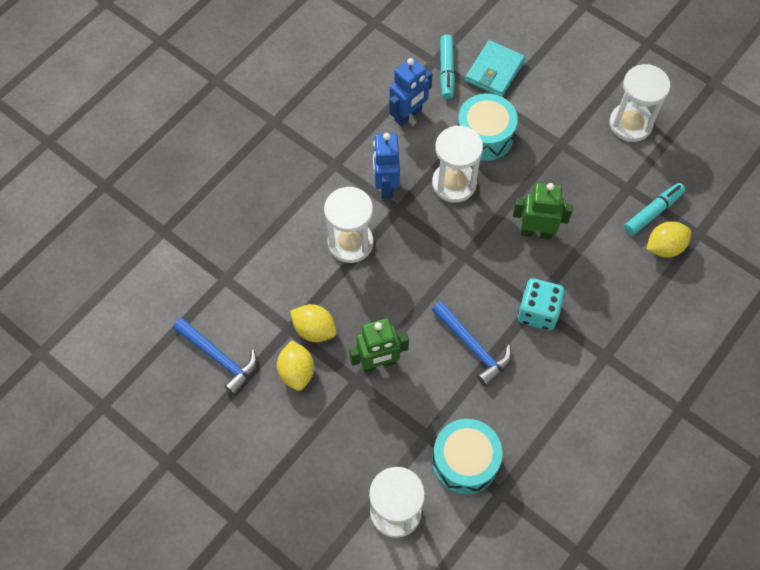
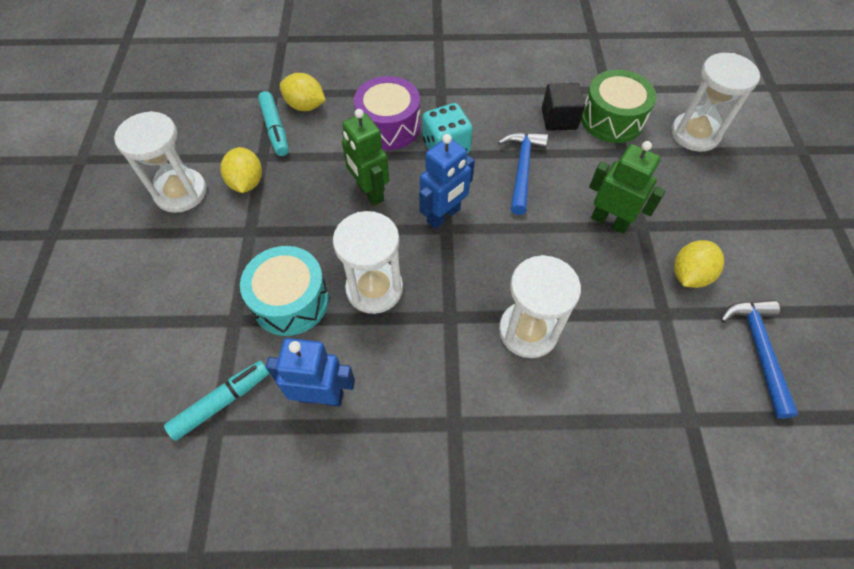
camera: 130 degrees left, 5 degrees down
yellow lemon [290,304,337,342] -> yellow lemon moved to [220,147,262,193]
blue robot [373,133,400,199] -> blue robot moved to [419,134,475,229]
turquoise drum [432,419,502,495] -> green drum [581,70,657,143]
turquoise wallet [465,40,525,97] -> none
turquoise marker [624,183,686,235] -> turquoise marker turned 120 degrees counterclockwise [258,91,289,156]
none -> purple drum [354,76,421,150]
none -> black cube [542,83,585,131]

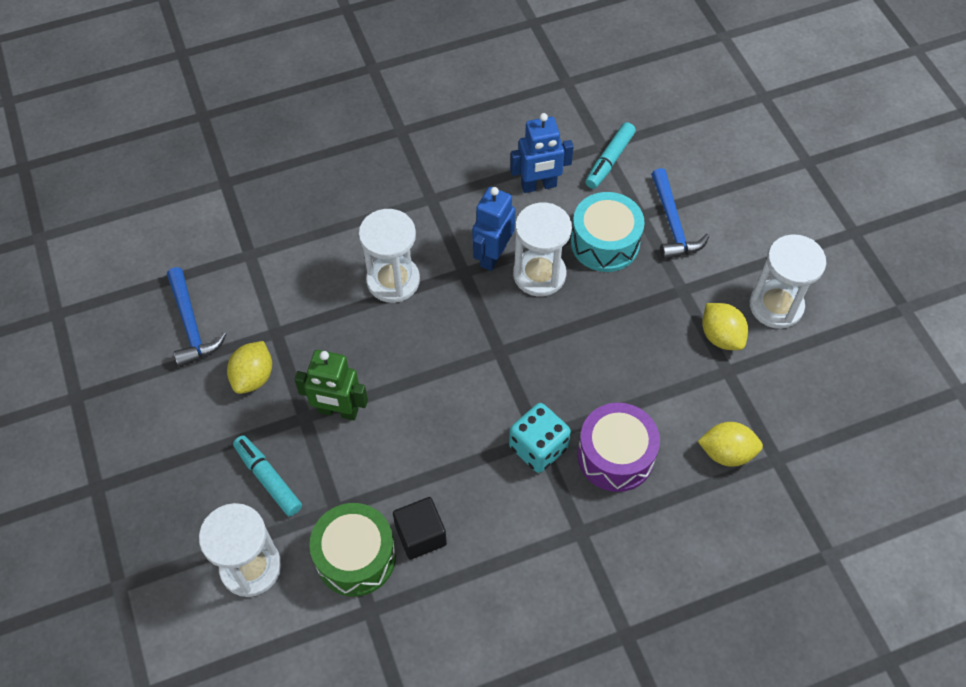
camera: 160 degrees right, 0 degrees up
turquoise marker [258,91,289,156] -> turquoise marker moved to [233,435,302,516]
green robot [342,109,389,206] -> none
blue robot [419,134,475,229] -> blue robot moved to [472,187,516,271]
blue hammer [498,132,548,215] -> blue hammer moved to [651,168,709,260]

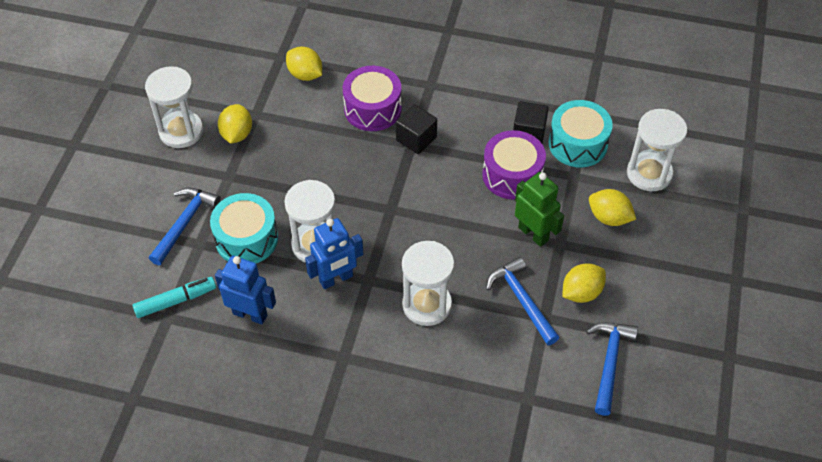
camera: 145 degrees left, 5 degrees down
turquoise marker [233,435,302,516] -> yellow lemon [589,189,636,226]
green drum [309,503,396,596] -> turquoise drum [549,100,613,168]
turquoise dice [509,403,571,473] -> black cube [396,105,437,154]
none -> purple drum [482,130,546,200]
none -> blue hammer [486,257,559,345]

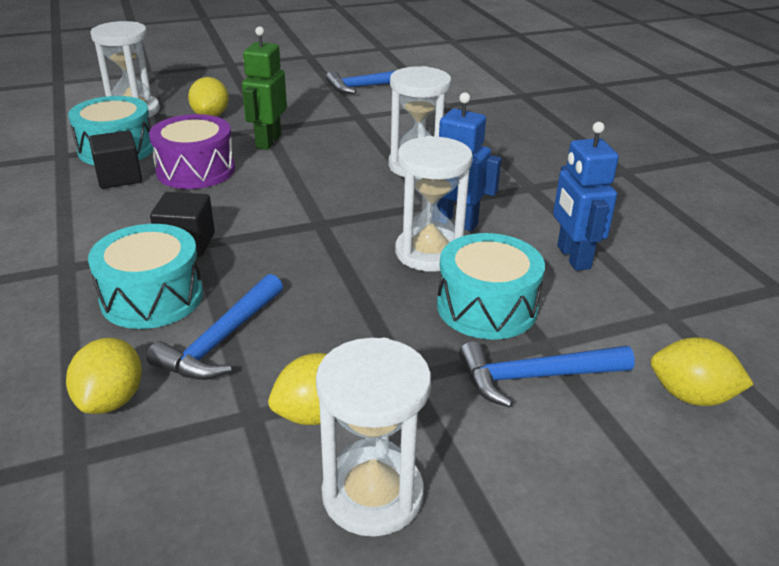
camera: 125 degrees left, 20 degrees down
turquoise marker [133,277,216,318] -> none
purple drum [343,66,402,131] -> turquoise drum [88,224,203,329]
blue hammer [486,257,559,345] -> blue hammer moved to [147,274,283,380]
yellow lemon [562,263,606,303] -> yellow lemon moved to [651,338,754,406]

